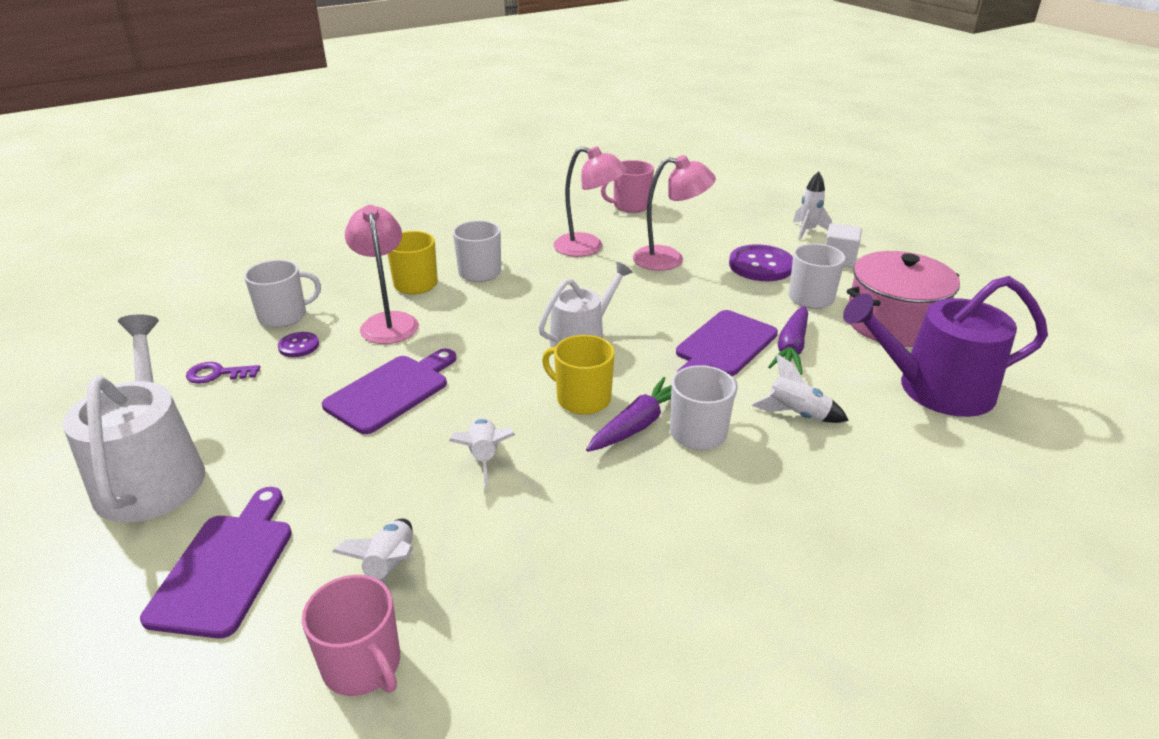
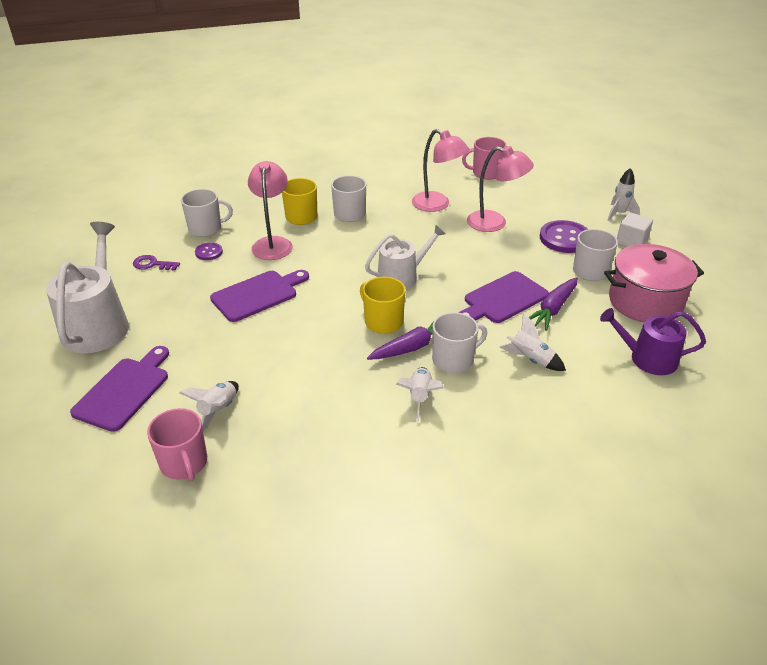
camera: 15 degrees right, 5 degrees up
white rocket [449,418,515,489] -> white rocket moved to [396,367,443,422]
purple watering can [843,276,1048,417] -> purple watering can [600,308,706,375], size x0.65

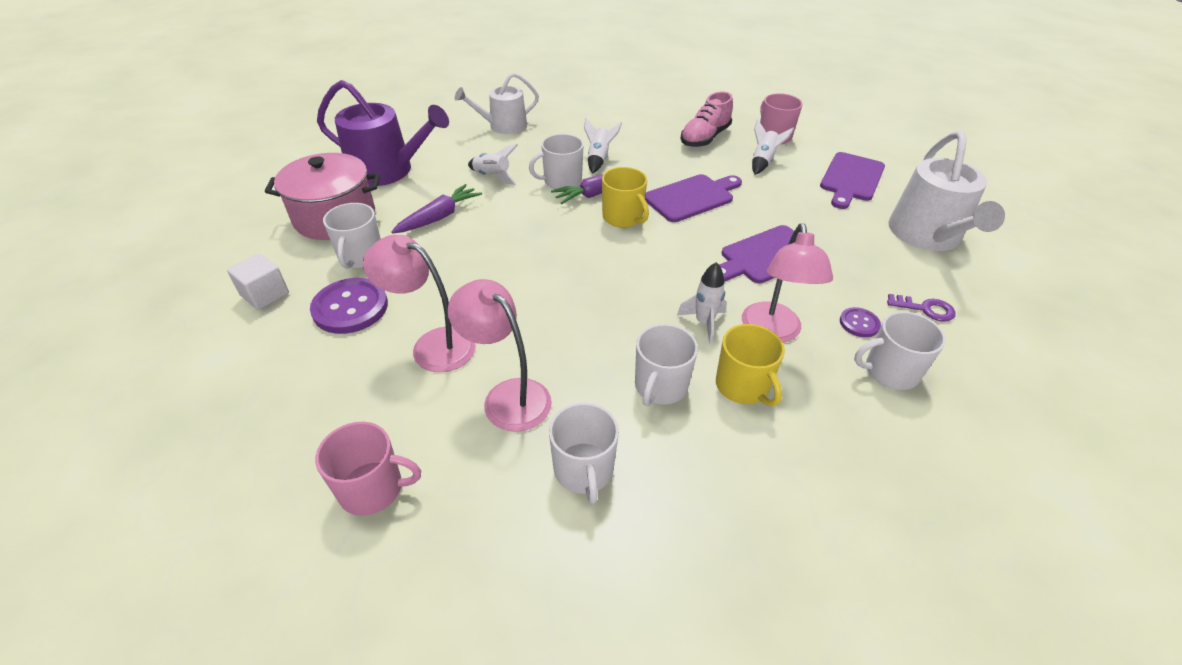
camera: 175 degrees left, 5 degrees up
white watering can [365,224,446,289] -> white watering can moved to [455,73,539,134]
purple cutting board [458,271,549,323] -> purple cutting board moved to [645,174,742,222]
purple watering can [600,308,706,375] -> purple watering can [317,80,449,186], size x1.54
white rocket [607,168,640,221] -> white rocket moved to [677,262,727,344]
none -> white mug [549,403,619,504]
none -> pink shoe [680,91,733,147]

